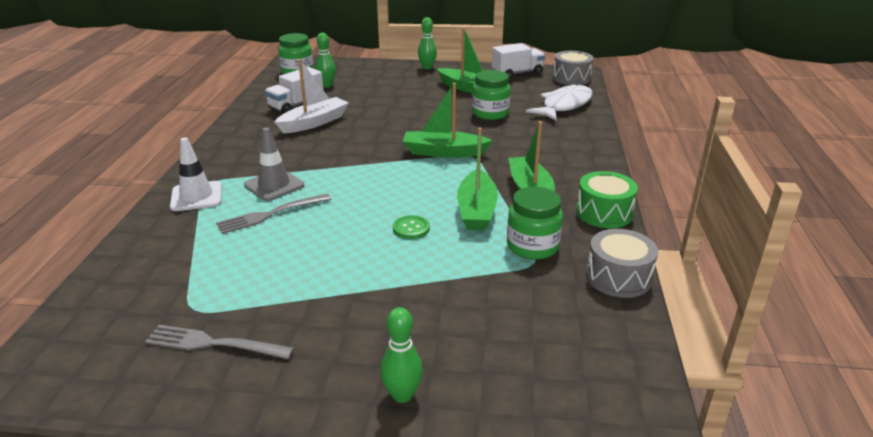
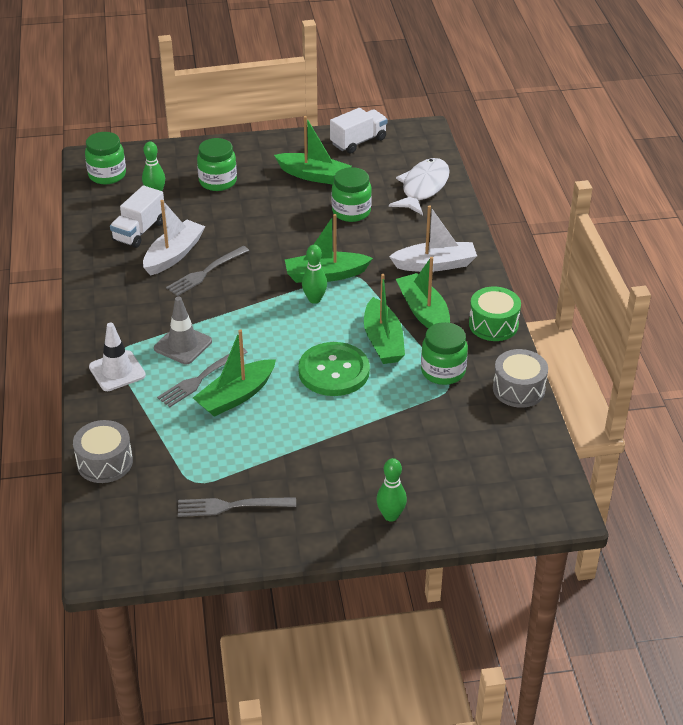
camera: 15 degrees left, 10 degrees up
green button [393,215,430,239] -> green button [298,342,370,396], size x2.14
green bowling pin [418,17,437,69] -> green bowling pin moved to [302,245,327,304]
grey drum [553,51,594,85] -> grey drum moved to [73,420,133,483]
none -> grey fork [166,246,249,296]
none -> green boat [193,330,276,417]
none -> green jar [197,138,237,191]
none -> white boat [389,205,477,272]

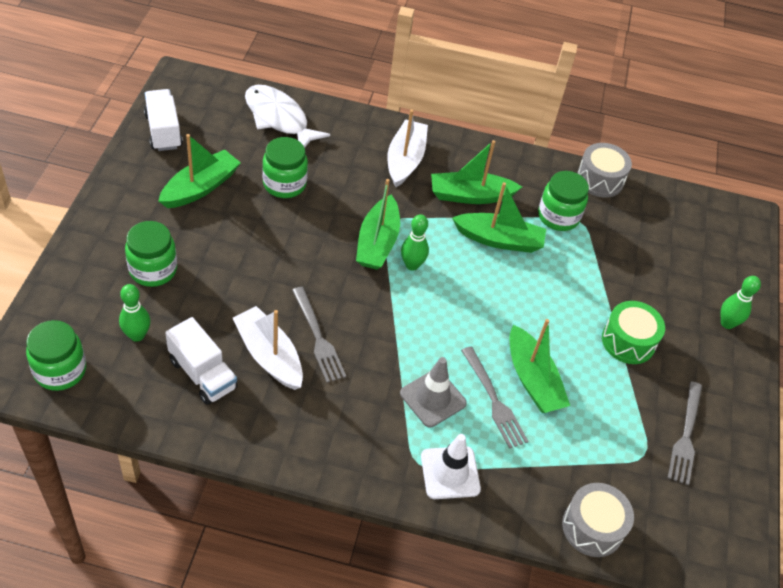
camera: 75 degrees left, 10 degrees up
green button [298,342,370,396] -> none
green drum [469,287,521,341] -> green drum moved to [602,301,665,364]

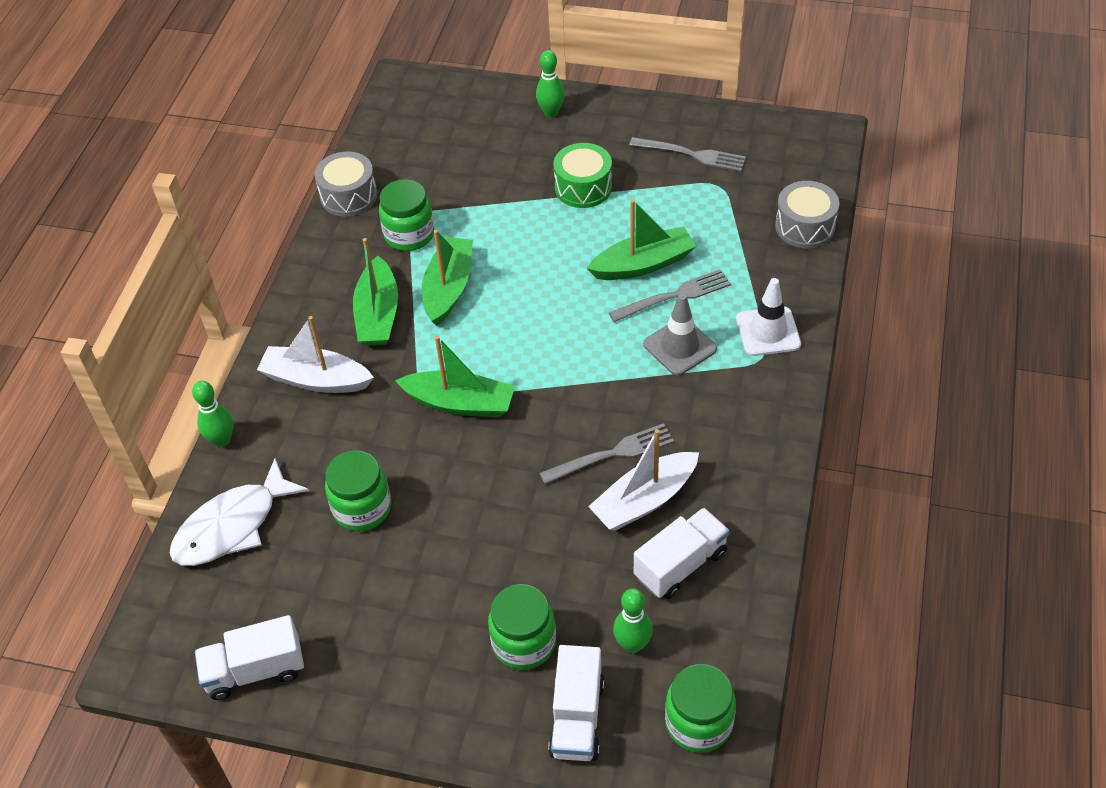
camera: 80 degrees left, 0 degrees up
green boat [159,134,241,208] -> none
green bowling pin [401,214,429,271] -> green bowling pin moved to [192,381,233,447]
none -> white truck [548,645,604,761]

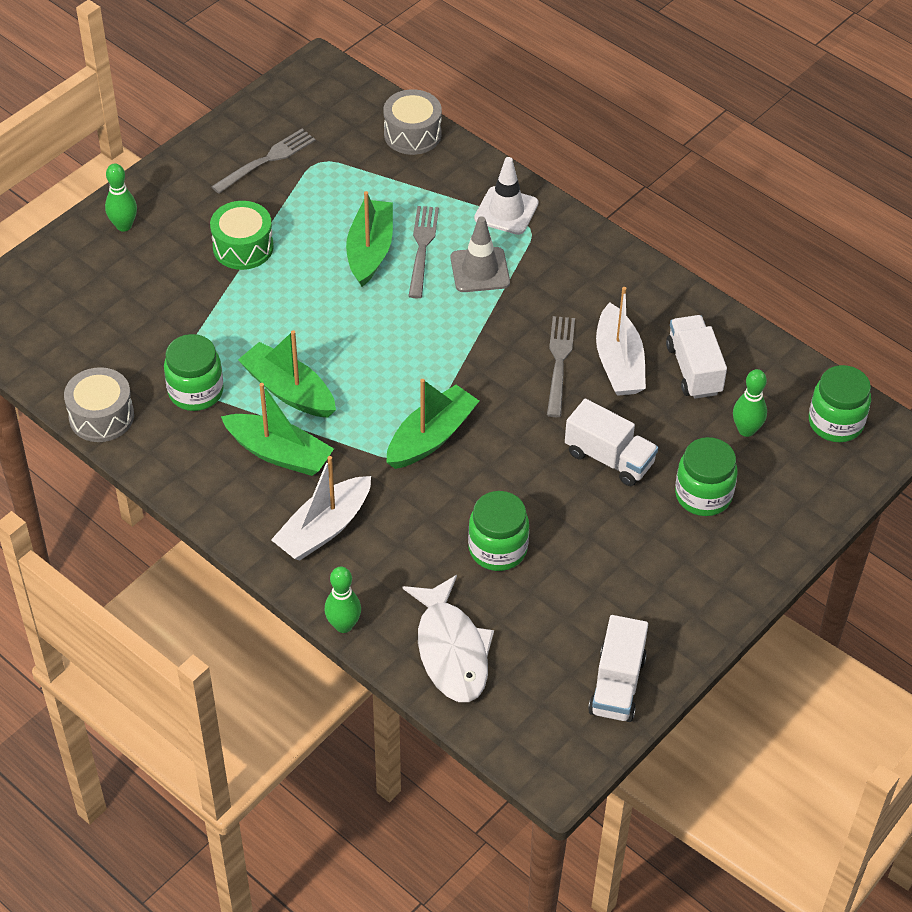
camera: 65 degrees left, 0 degrees up
white truck [548,645,604,761] -> white truck moved to [565,399,658,486]

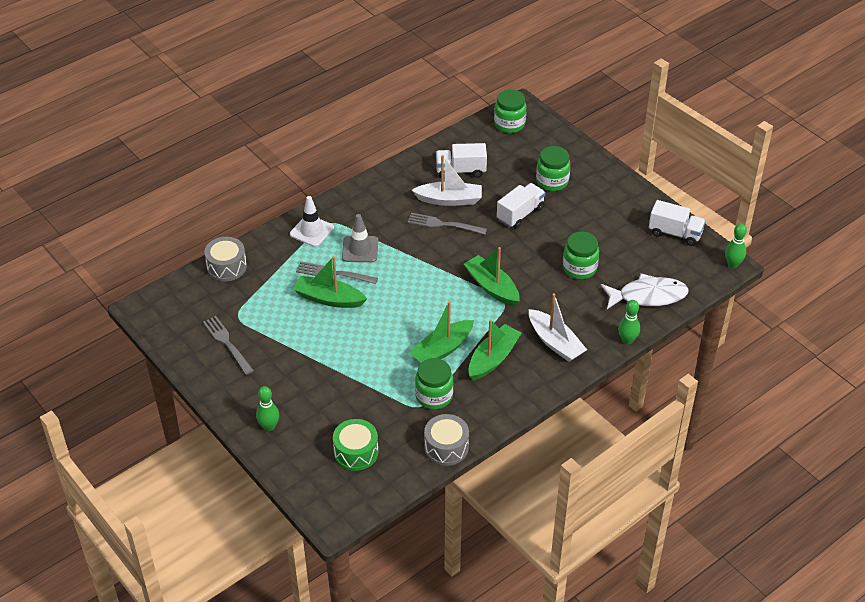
camera: 80 degrees left, 5 degrees down
green drum [210,201,274,270] -> green drum moved to [333,419,378,471]
green bowling pin [733,369,767,437] -> green bowling pin moved to [725,224,747,268]

